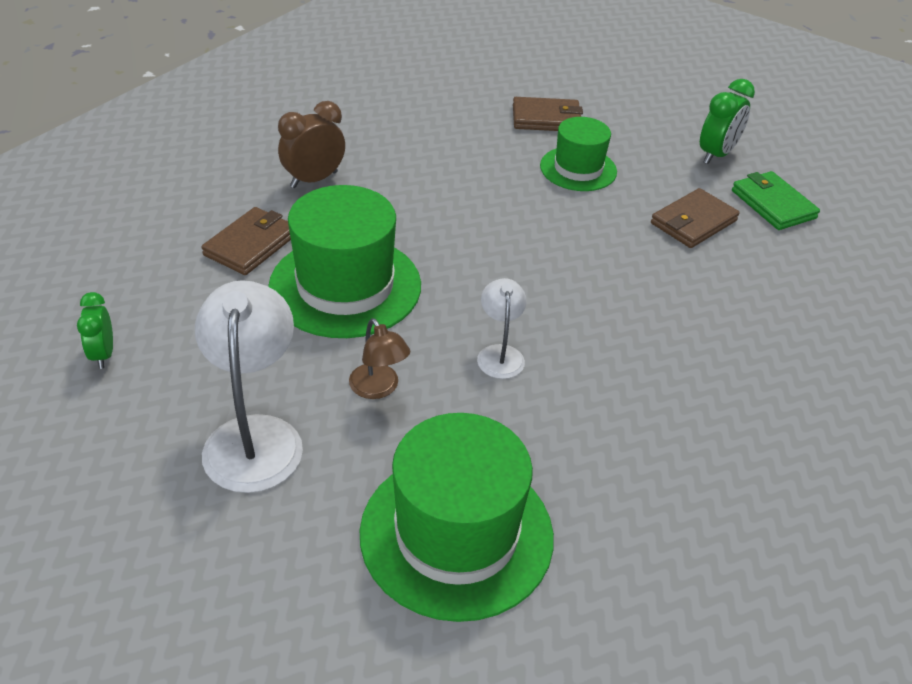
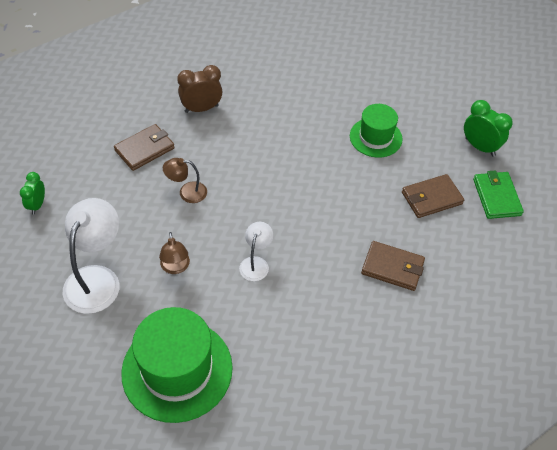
camera: 20 degrees right, 10 degrees up
green hat [268,185,421,338] -> brown lamp [163,158,207,203]
brown wallet [513,97,583,131] -> brown wallet moved to [361,241,425,291]
green clock [700,79,755,164] -> green clock turned 105 degrees counterclockwise [464,100,513,156]

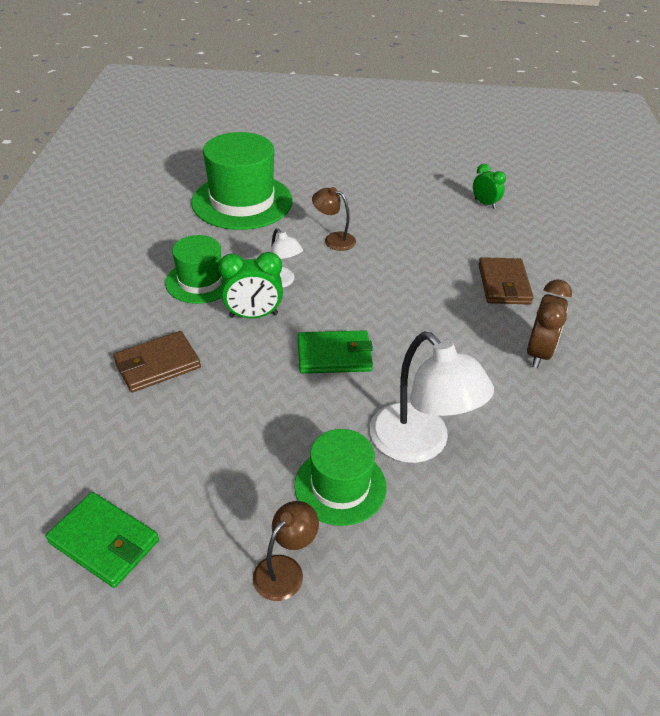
camera: 130 degrees right, 10 degrees down
white lamp [63,198,119,314] -> white lamp moved to [370,332,494,463]
brown lamp [163,158,207,203] -> brown lamp moved to [253,501,319,601]
brown wallet [402,174,464,218] -> none
green clock [464,100,513,156] -> green clock moved to [218,252,283,318]
none -> green hat [165,235,222,304]
none -> green wallet [298,330,373,374]

